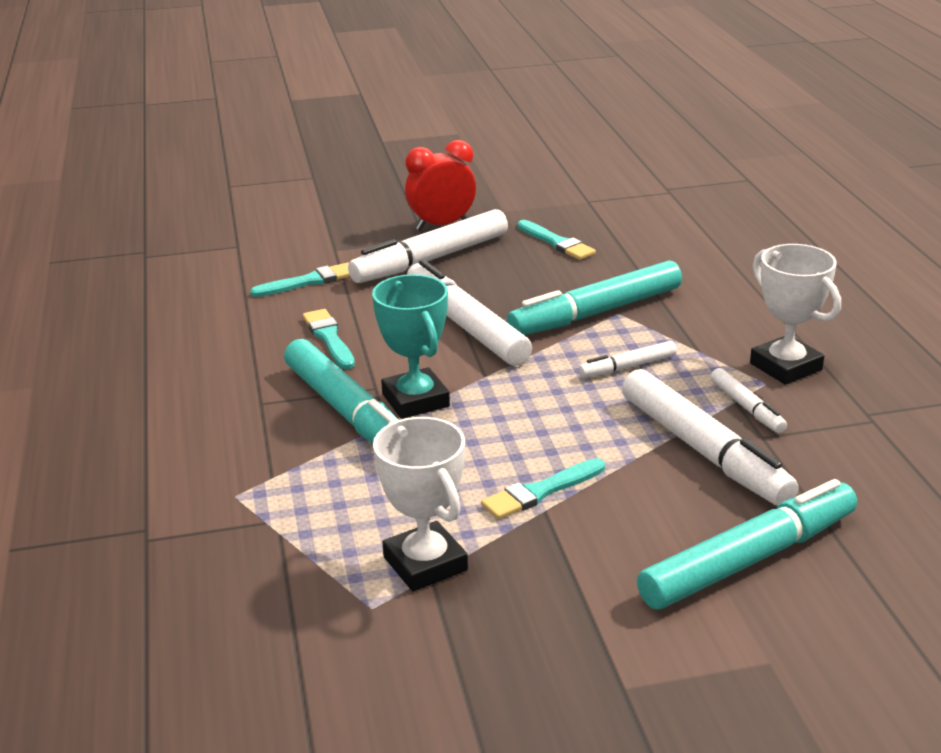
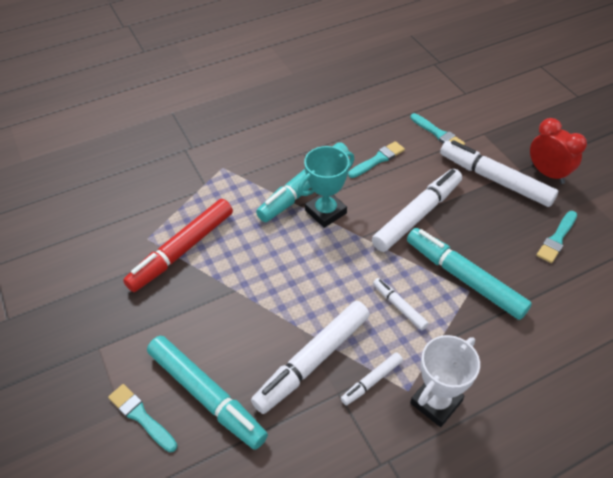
camera: 75 degrees right, 20 degrees up
white trophy [373,417,468,591] -> red marker [123,199,233,292]
turquoise brush [481,458,605,520] -> turquoise brush moved to [108,384,177,452]

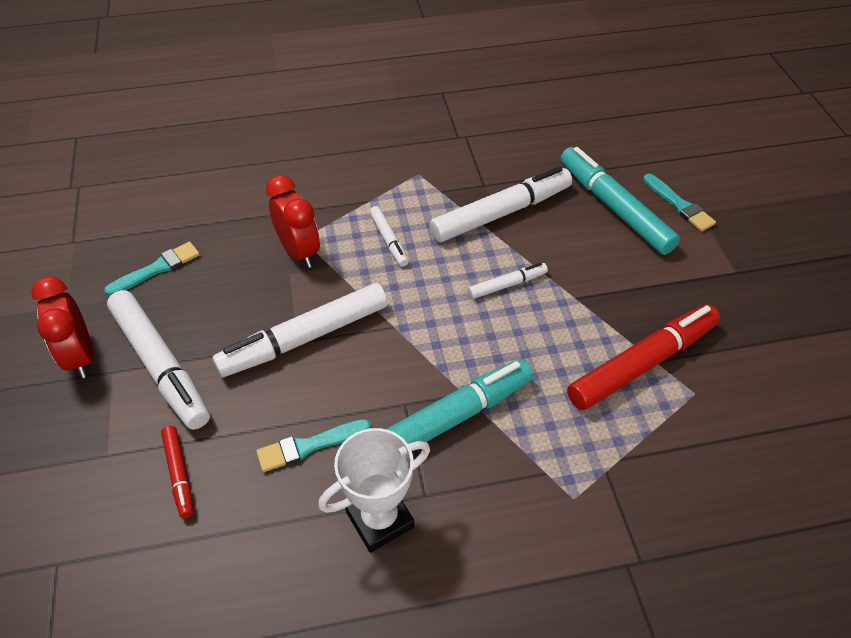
camera: 165 degrees left, 0 degrees up
turquoise trophy [298,146,354,228] -> none
white marker [341,352,403,406] -> white marker moved to [468,263,548,299]
turquoise marker [407,228,532,320] -> red clock [266,175,320,268]
turquoise brush [410,113,465,145] -> red marker [161,426,194,518]
white trophy [410,335,480,427] -> white trophy moved to [318,428,430,553]

